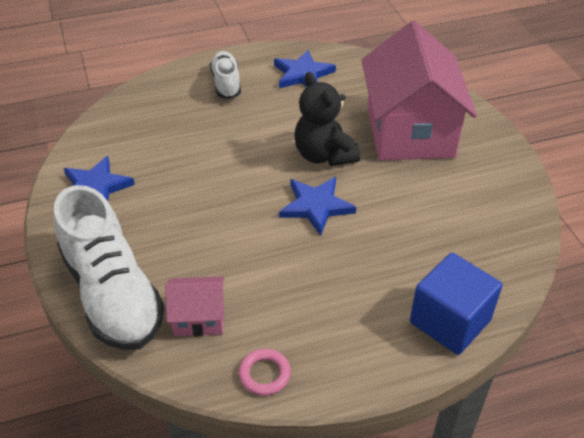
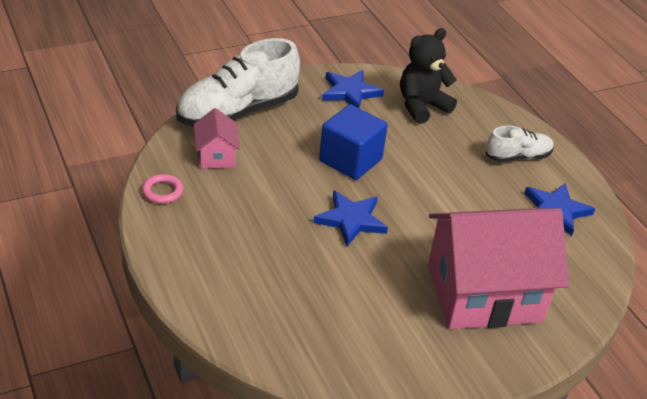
camera: 80 degrees right, 5 degrees down
black teddy bear [294,72,360,166] -> black teddy bear moved to [400,28,457,124]
blue cube [410,253,503,355] -> blue cube moved to [319,104,388,180]

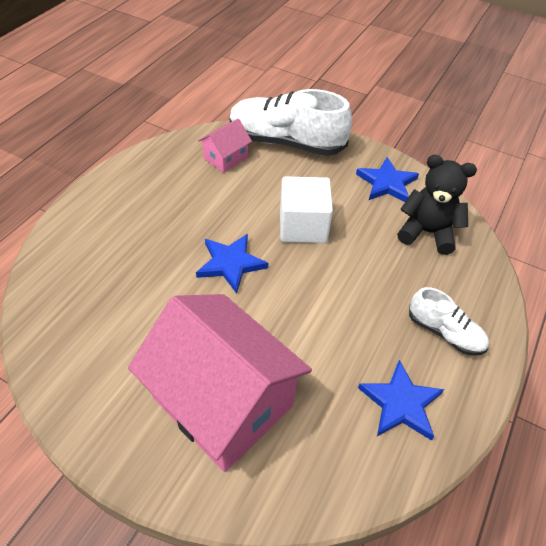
camera: 55 degrees right, 10 degrees up
pink ring [142,174,183,204] -> none
blue cube [319,104,388,180] -> white cube [280,176,333,243]

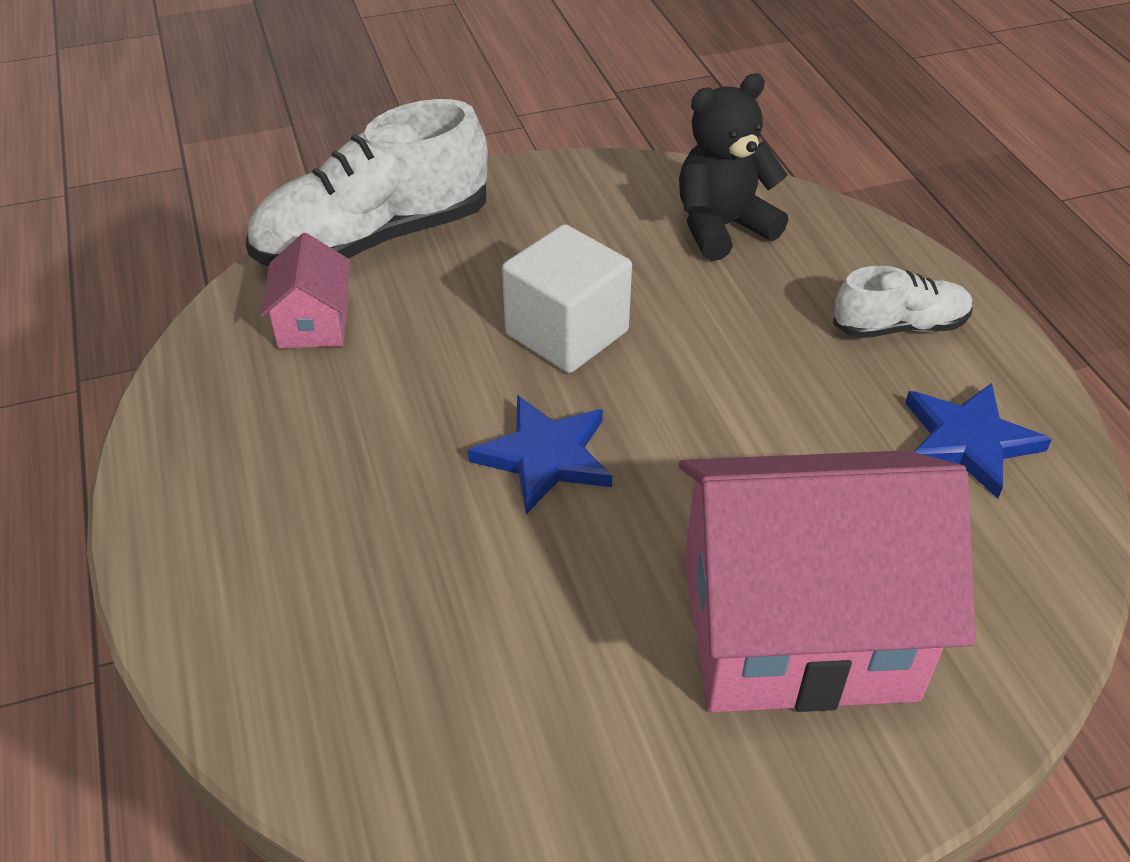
camera: 45 degrees left, 5 degrees down
blue star [356,157,419,202] -> none

